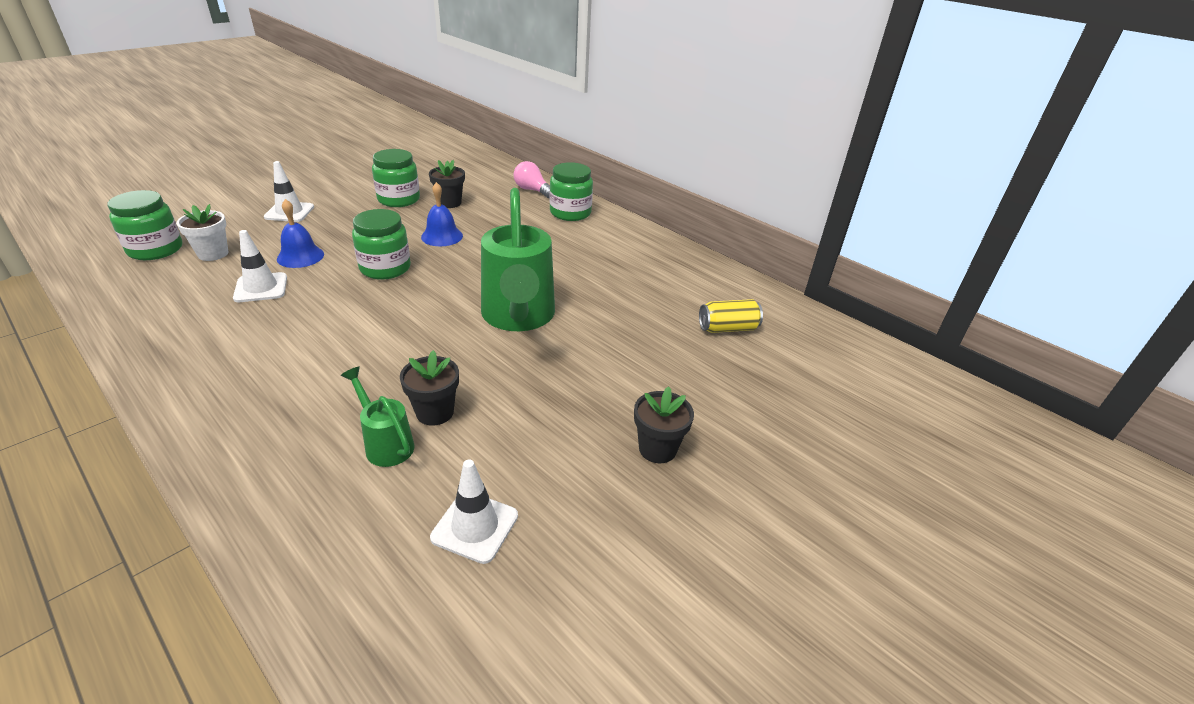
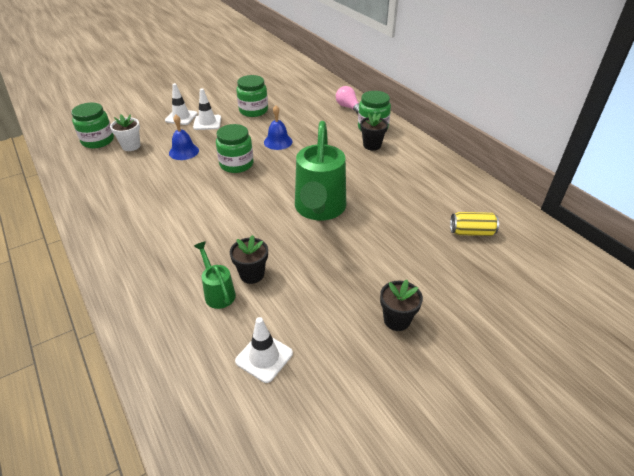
camera: 15 degrees right, 5 degrees up
white traffic cone [233,230,287,302] -> white traffic cone moved to [193,88,221,130]
black flower pot [429,160,465,208] -> black flower pot moved to [360,113,388,150]

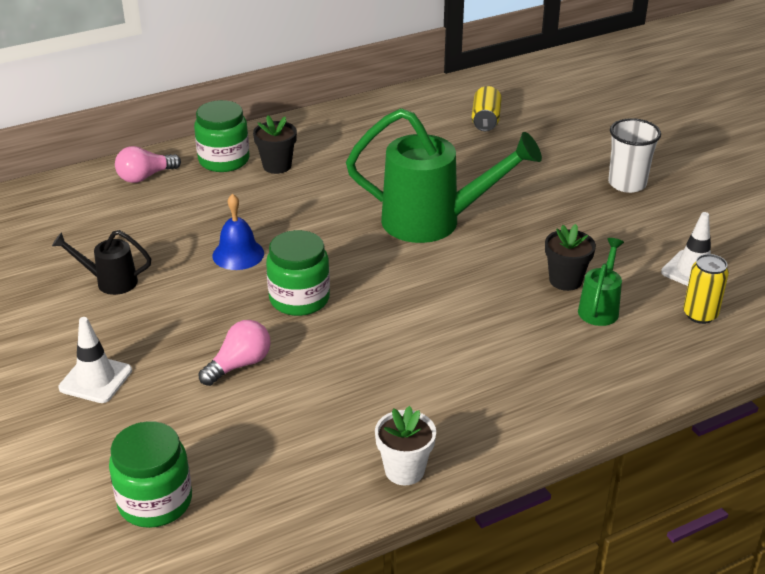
camera: 85 degrees left, 5 degrees down
white flower pot [110,114,140,151] -> white flower pot moved to [375,406,436,485]
blue bell [169,115,199,160] -> pink light bulb [199,320,271,386]
white traffic cone [193,88,221,130] -> none
green watering can [194,241,236,309] -> green watering can turned 135 degrees clockwise [578,238,624,326]
green jar [236,75,268,117] -> black watering can [52,230,151,295]
black flower pot [380,280,423,331] -> white cup [608,118,661,193]
none -> yellow can [683,254,729,324]

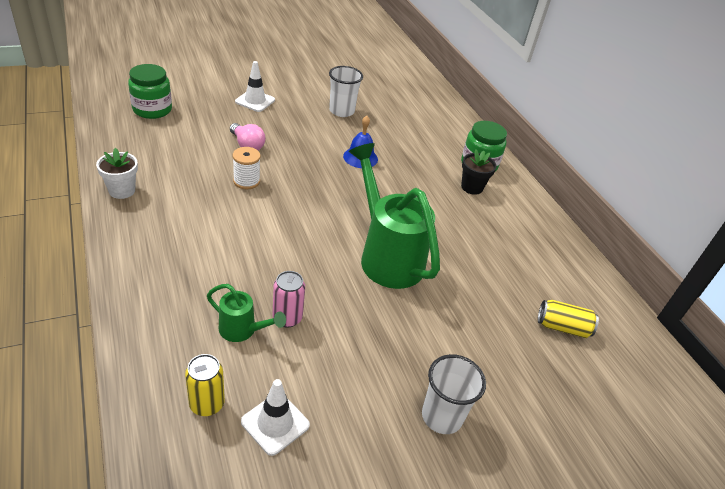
camera: 90 degrees right, 5 degrees up
black watering can [52,230,151,295] -> white cup [329,66,363,117]
pink light bulb [115,146,181,183] -> none
green jar [266,230,330,316] -> none
green watering can [346,108,542,243] -> green watering can turned 135 degrees clockwise [349,143,440,289]
black flower pot [545,224,596,291] -> pink can [273,271,305,327]
none -> white spool [233,147,260,189]

